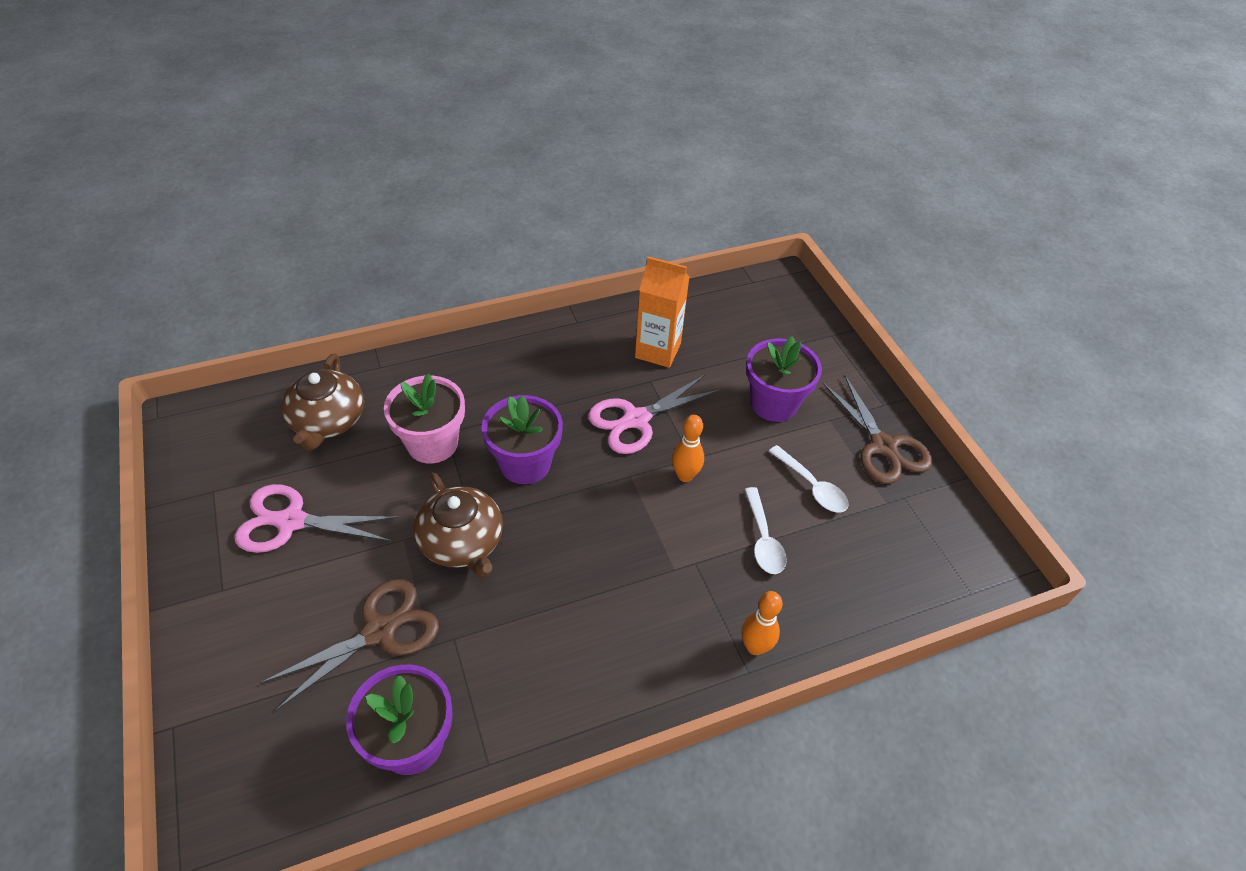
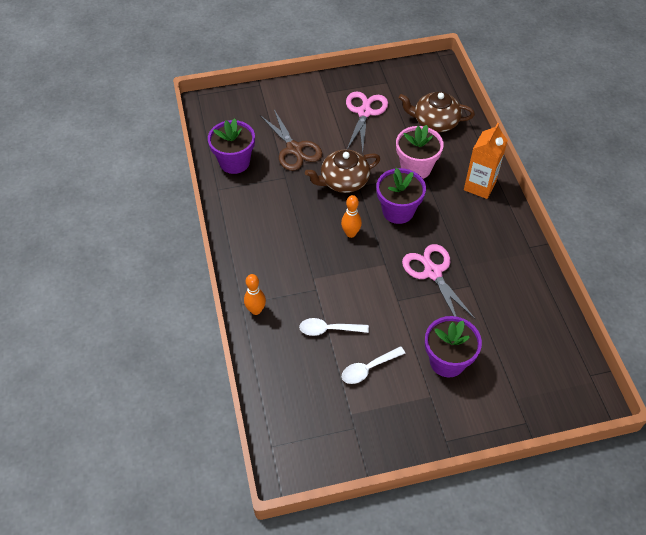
camera: 100 degrees right, 5 degrees up
orange carton [635,256,689,368] -> orange carton moved to [464,123,508,199]
orange bowling pin [672,414,704,482] -> orange bowling pin moved to [341,195,362,238]
brown scissors [822,375,933,484] -> none

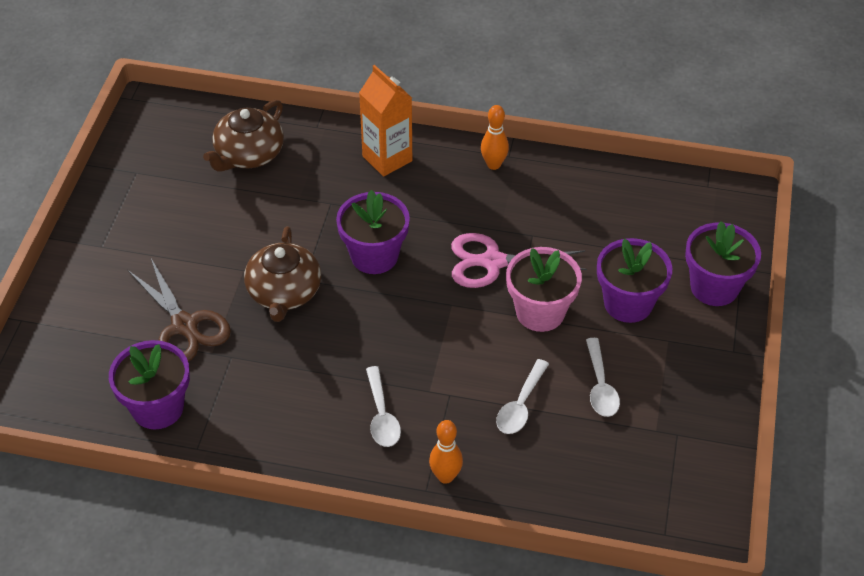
camera: 65 degrees left, 5 degrees down
brown scissors [260,109,322,171] -> brown scissors turned 60 degrees clockwise [128,259,231,362]
orange bowling pin [341,195,362,238] -> orange bowling pin moved to [481,105,509,170]
pink scissors [346,91,388,153] -> none
pink flower pot [396,125,444,179] -> pink flower pot moved to [506,247,582,332]
none -> white spoon [366,366,401,447]
none -> purple flower pot [685,221,761,306]

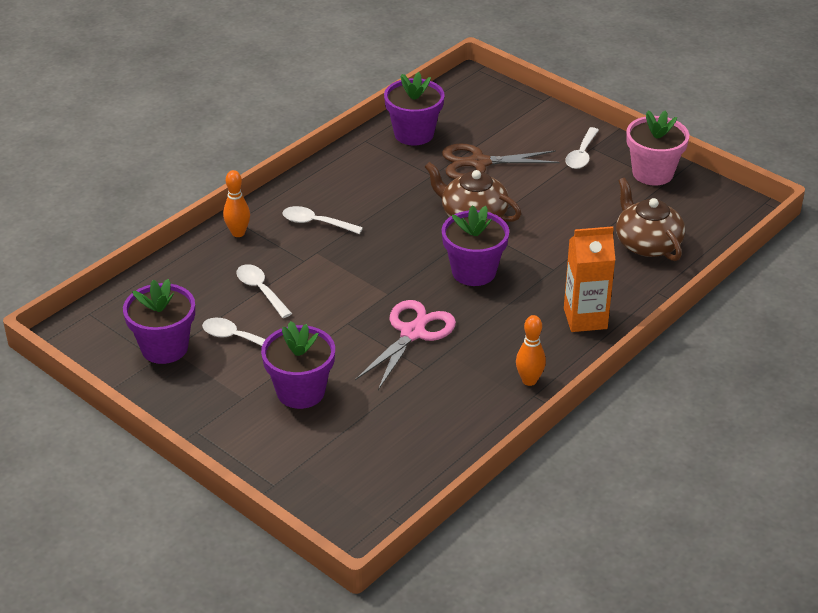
camera: 120 degrees right, 10 degrees down
pink flower pot [506,247,582,332] -> pink flower pot moved to [626,110,689,186]
purple flower pot [685,221,761,306] -> purple flower pot moved to [123,279,195,364]
none -> white spoon [565,127,599,169]

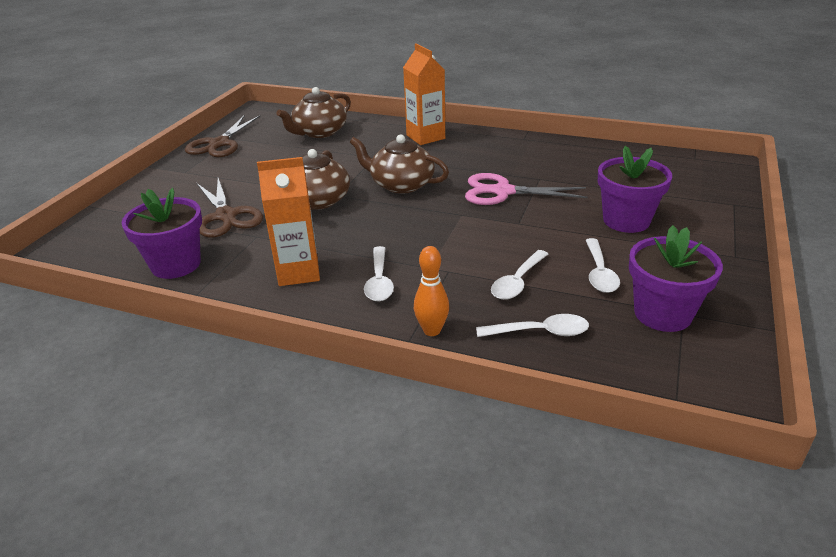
camera: 110 degrees left, 5 degrees down
purple flower pot [442,205,509,286] -> brown teapot [350,134,449,194]
orange bowling pin [516,315,546,386] -> none
white spoon [565,127,599,169] -> white spoon moved to [476,314,589,337]
pink flower pot [626,110,689,186] -> brown scissors [185,116,260,157]
none -> orange carton [257,157,320,286]

